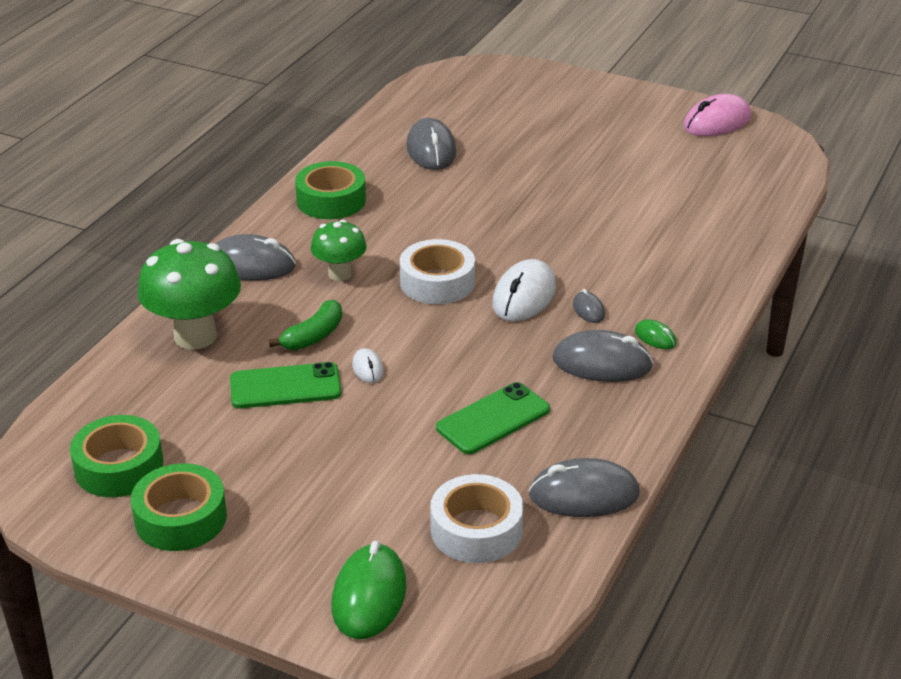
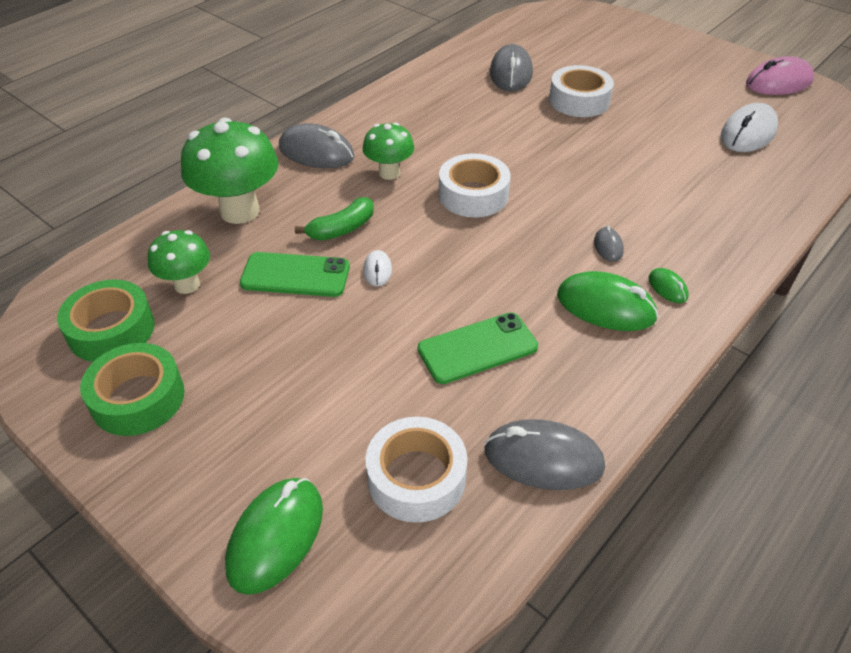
camera: 15 degrees right, 10 degrees up
green tape [295,161,366,219] -> none
white mouse [492,259,556,321] -> white mouse moved to [721,103,778,152]
grey mouse [553,330,653,382] -> green mouse [557,271,658,331]
none -> green mushroom [148,230,210,294]
none -> white tape [549,65,614,117]

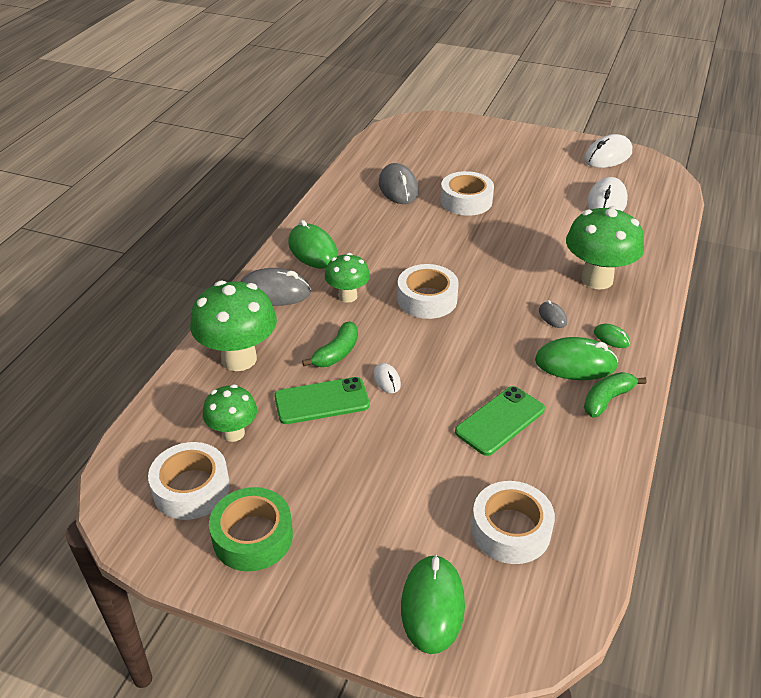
camera: 20 degrees left, 5 degrees down
green tape [57,279,155,362] -> white tape [148,442,230,520]
grey mouse [484,419,605,490] -> none
pink mouse [746,56,814,95] -> white mouse [584,134,632,168]
none -> green mouse [288,220,338,269]
none -> green mushroom [566,206,644,290]
none -> green banana [584,372,646,418]

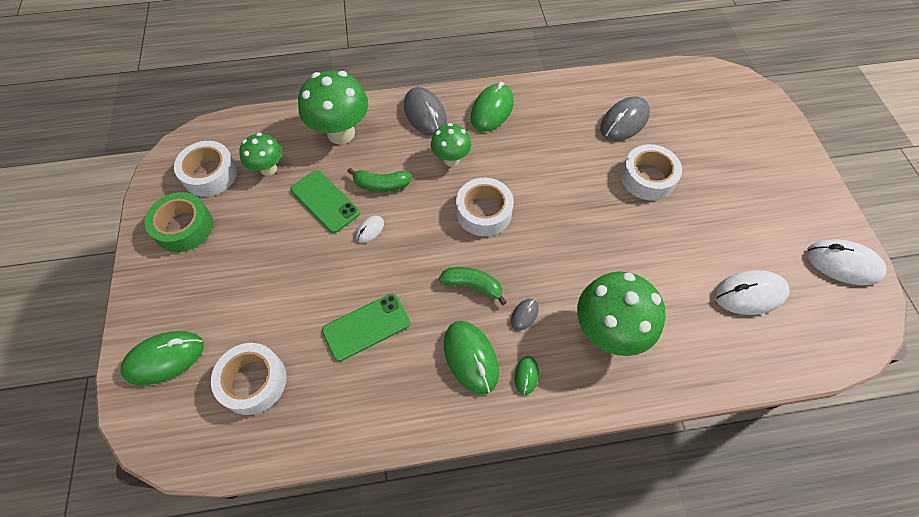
camera: 60 degrees right, 20 degrees up
green phone [455,386,545,456] -> green phone turned 45 degrees counterclockwise [322,293,410,361]
green banana [584,372,646,418] -> green banana moved to [439,267,507,305]

